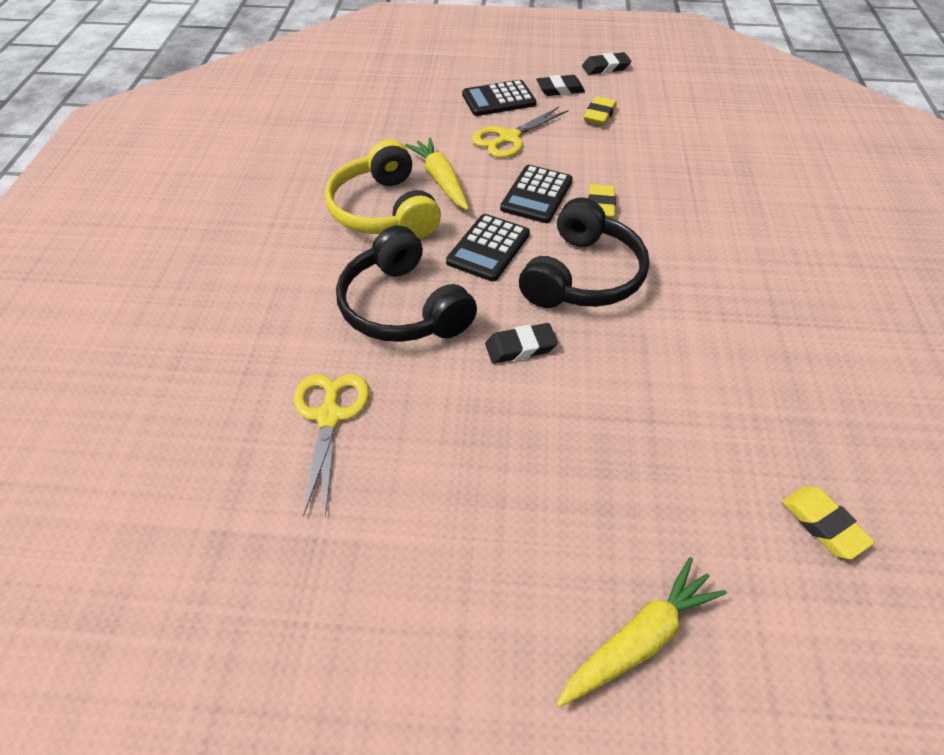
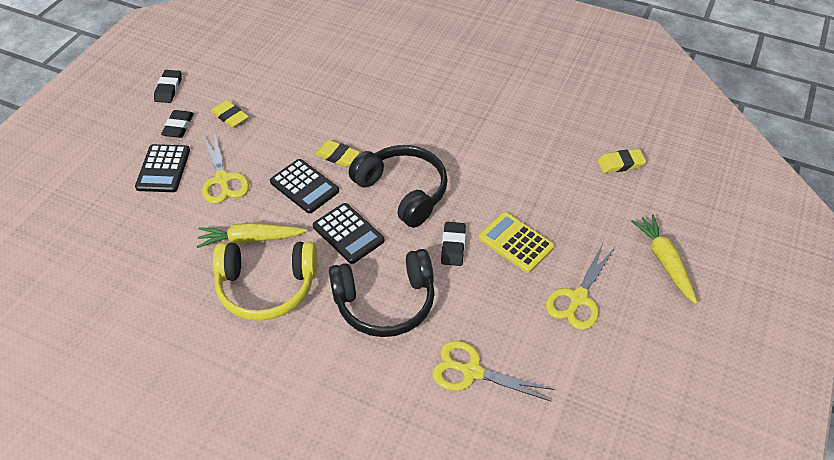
camera: 70 degrees left, 0 degrees up
none -> yellow calculator [478,212,554,273]
none -> yellow scissors [546,244,614,330]

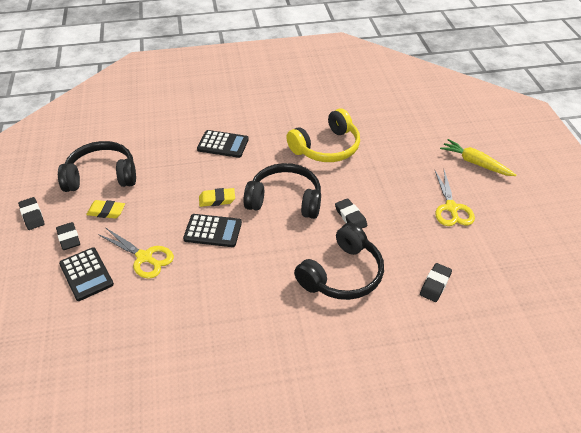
camera: 35 degrees left, 5 degrees down
yellow carrot [197,223,307,248] -> none
yellow headphones [213,242,318,321] -> yellow headphones moved to [286,108,360,162]
black calculator [313,203,384,264] -> black calculator moved to [197,130,249,158]
yellow scissors [432,341,554,401] -> black eraser [420,263,452,302]
yellow calculator [478,212,554,273] -> none
yellow eraser [598,149,646,173] -> none
none -> black headphones [58,141,136,192]

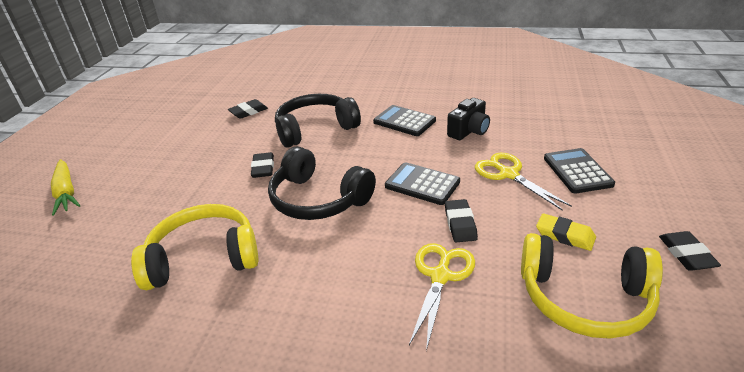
camera: 155 degrees left, 10 degrees down
black eraser [56,222,80,250] -> black eraser moved to [445,199,478,242]
black headphones [58,141,136,192] -> yellow headphones [521,233,663,339]
black calculator [197,130,249,158] -> black calculator moved to [373,105,436,136]
yellow eraser [199,188,235,207] -> none
yellow scissors [435,170,475,226] -> yellow scissors moved to [409,243,475,351]
none -> black camera [447,98,490,140]

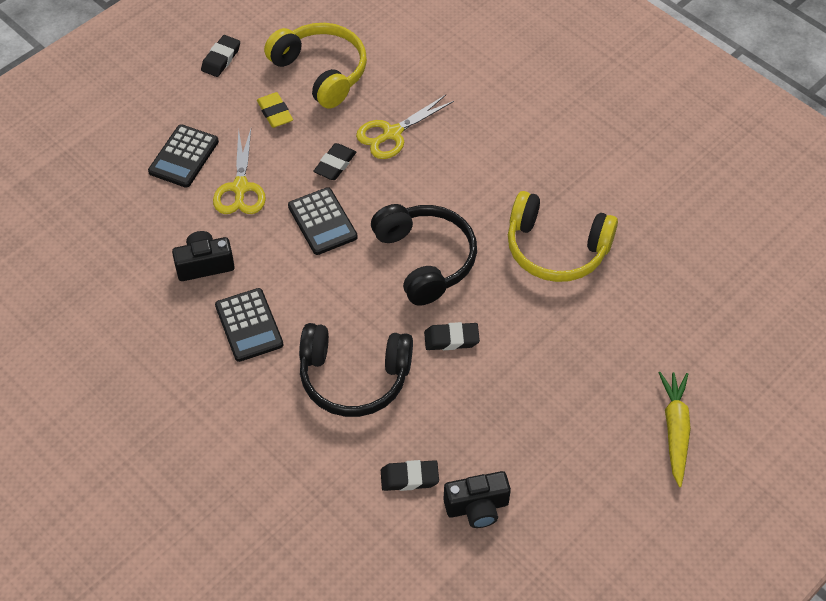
camera: 150 degrees left, 20 degrees up
black eraser [251,152,274,178] -> black eraser turned 60 degrees clockwise [424,322,480,350]
none -> black camera [443,471,511,528]

